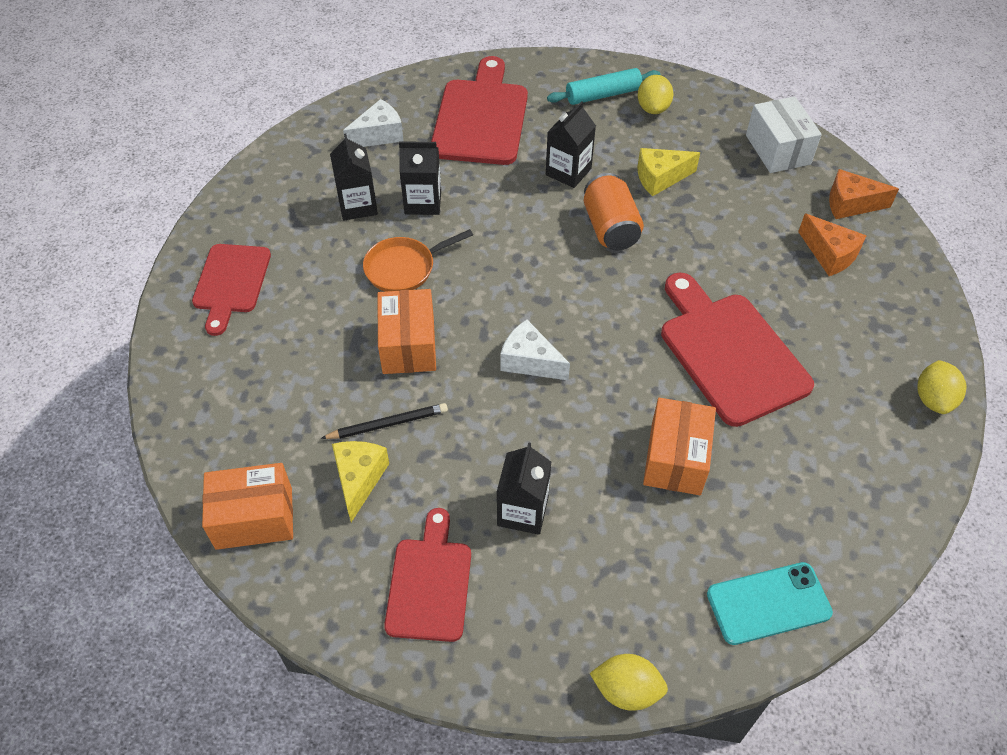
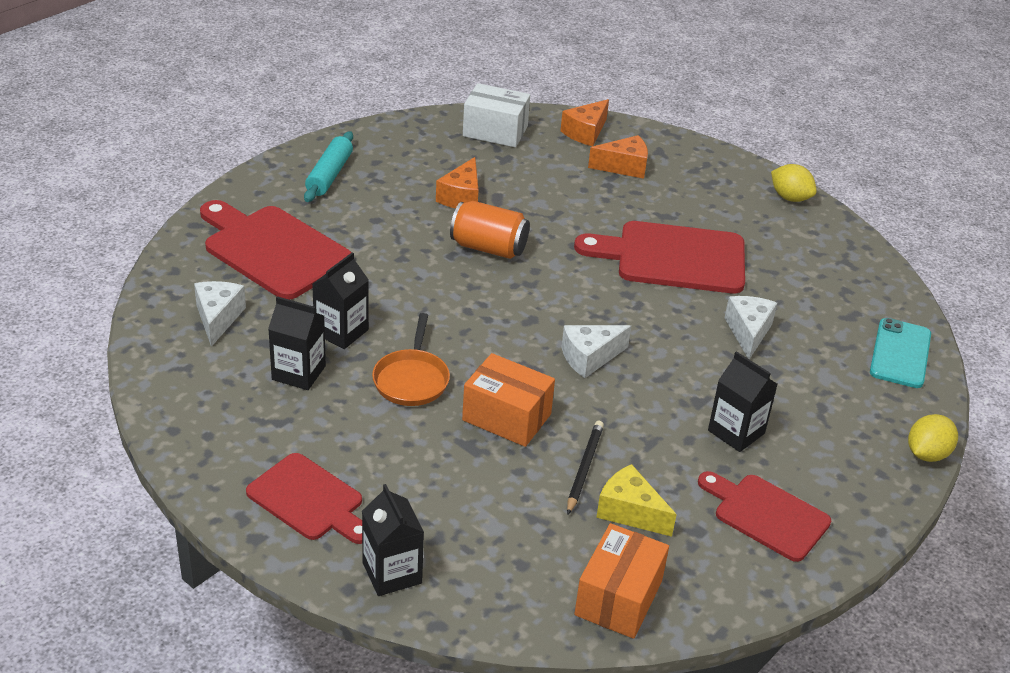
camera: 60 degrees left, 15 degrees down
black carton [546,101,596,188] -> black carton moved to [362,484,424,596]
yellow cheese [637,148,700,197] -> orange cheese [436,157,479,209]
yellow lemon [638,75,674,114] -> none
orange box [643,398,716,495] -> white cheese [725,296,777,359]

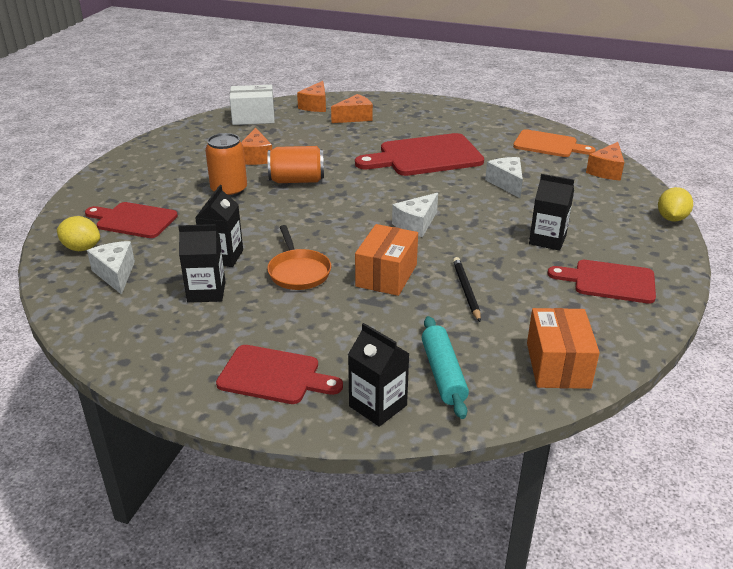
camera: 20 degrees left, 5 degrees down
red cutting board [200,200,352,300] -> red cutting board [85,202,178,238], size x0.64
turquoise rolling pin [304,131,353,202] -> turquoise rolling pin moved to [422,316,469,419]
orange box [462,353,555,447] -> orange box turned 75 degrees counterclockwise [355,224,418,296]
yellow cheese [596,464,677,537] -> none
yellow lemon [771,164,817,202] -> yellow lemon moved to [57,216,100,251]
turquoise phone [870,318,931,388] -> orange cheese [586,142,624,181]
none -> orange can [205,133,247,197]
none -> orange cutting board [513,129,596,157]

